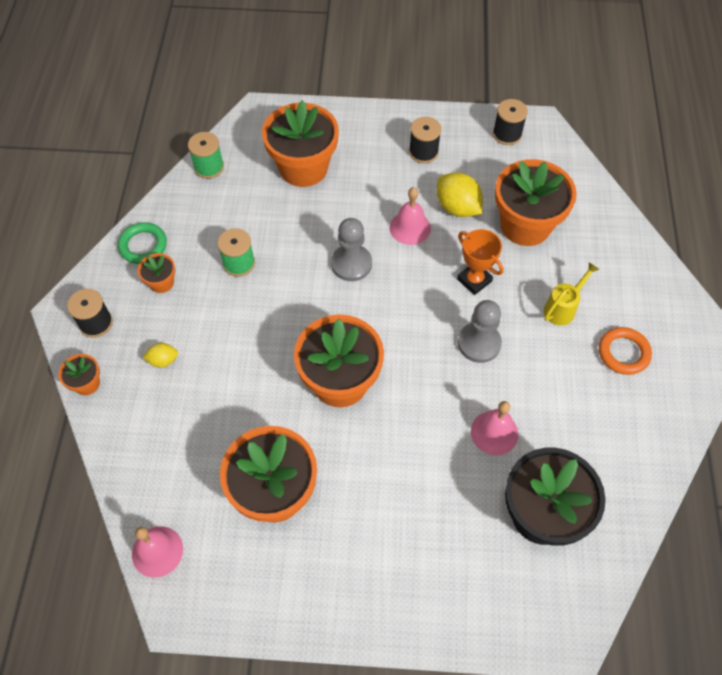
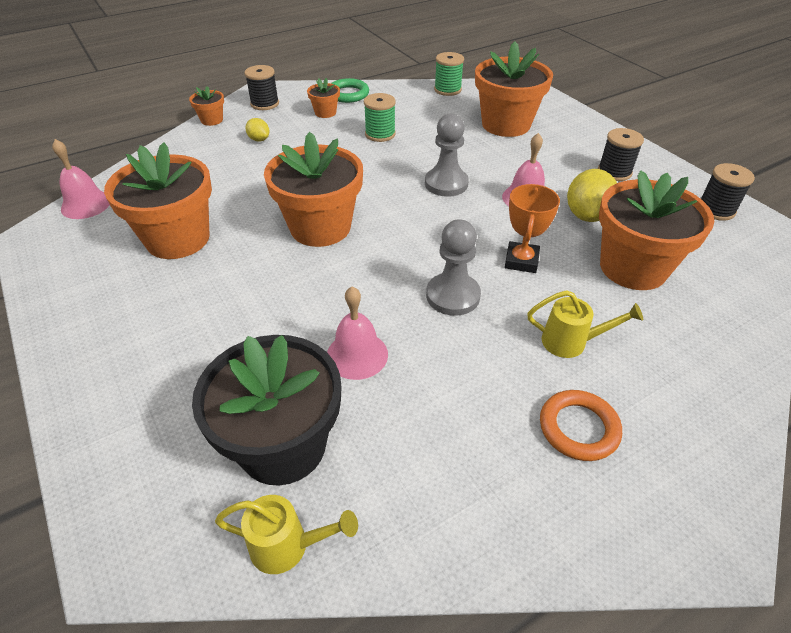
camera: 55 degrees right, 15 degrees down
none -> yellow watering can [215,495,358,574]

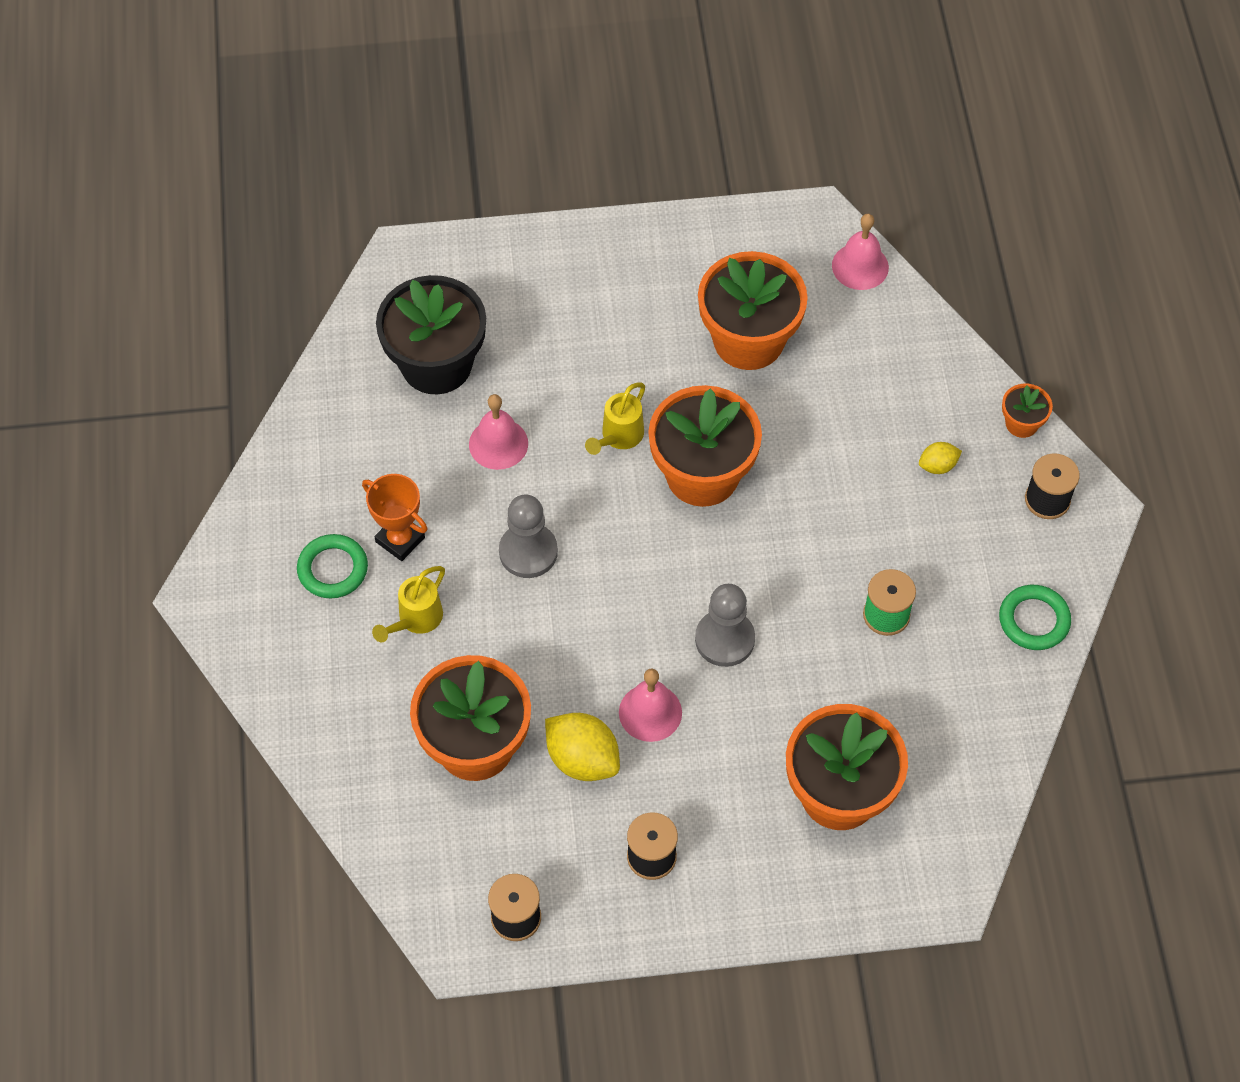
camera: 115 degrees right, 15 degrees up
yellow watering can [215,495,358,574] -> yellow watering can moved to [585,383,645,455]
orange flower pot [307,78,340,118] -> none
green spool [434,52,464,96] -> none
orange trophy [505,184,560,273] -> orange trophy moved to [362,474,428,561]
orange ring [540,390,622,461] -> green ring [297,534,368,598]

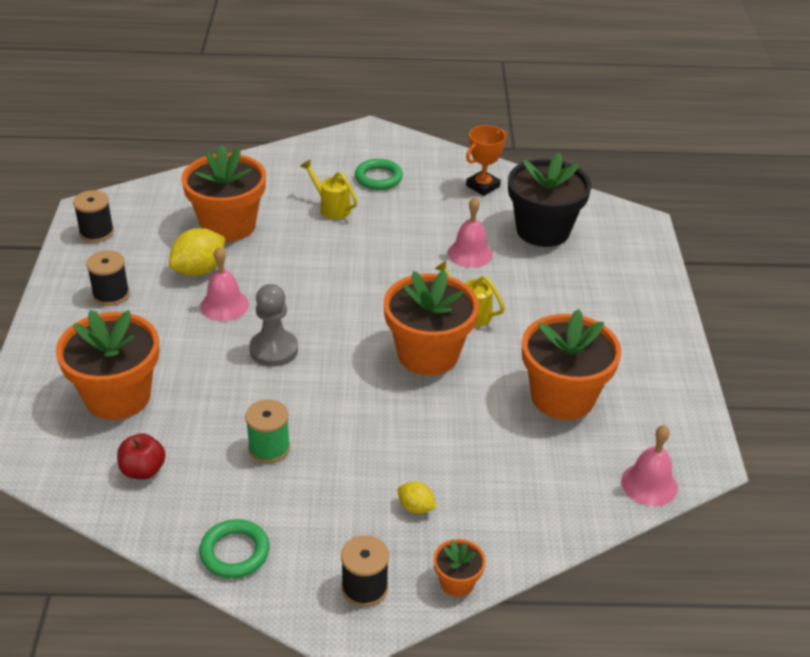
camera: 95 degrees right, 20 degrees down
orange trophy [362,474,428,561] -> orange trophy moved to [466,125,507,196]
grey pawn [499,494,558,578] -> none
yellow lemon [919,442,962,474] -> yellow lemon turned 45 degrees counterclockwise [398,482,437,514]
none -> red apple [117,433,166,480]

